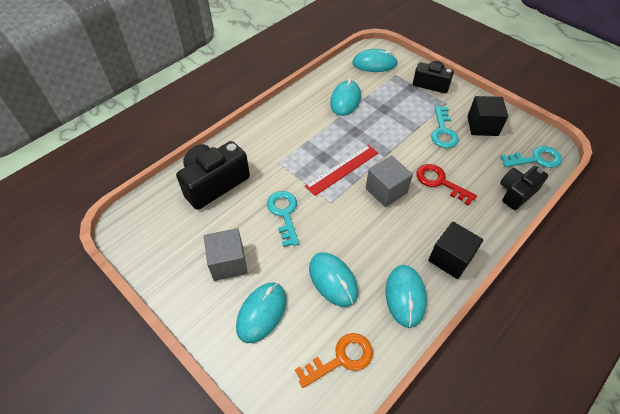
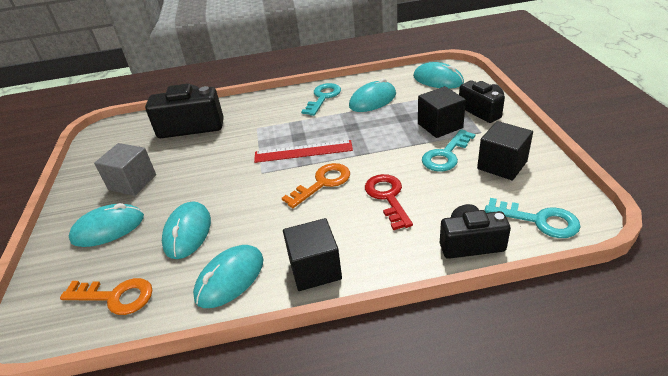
camera: 40 degrees right, 15 degrees down
turquoise key [267,191,299,247] -> turquoise key moved to [301,83,341,116]
grey cube [366,155,413,207] -> orange key [282,163,350,208]
none -> black cube [418,86,466,138]

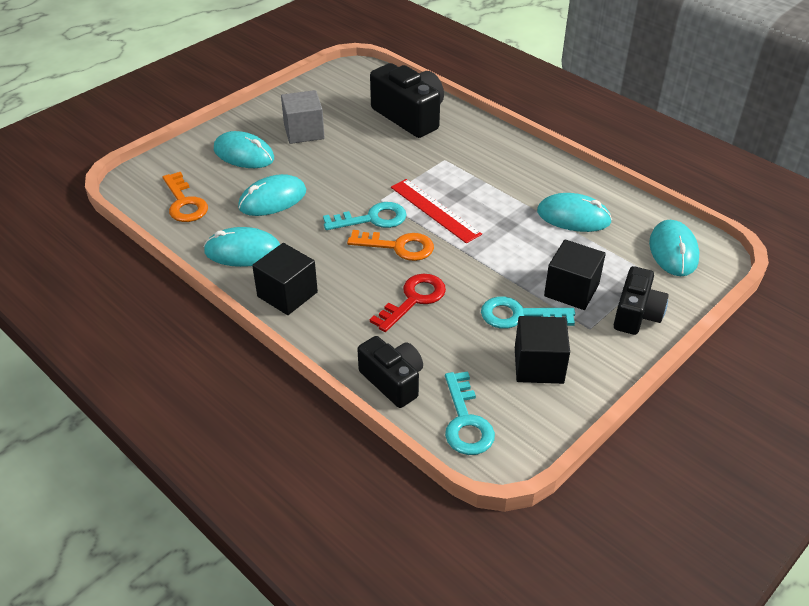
camera: 50 degrees right, 5 degrees up
turquoise key [301,83,341,116] -> turquoise key moved to [323,202,406,230]

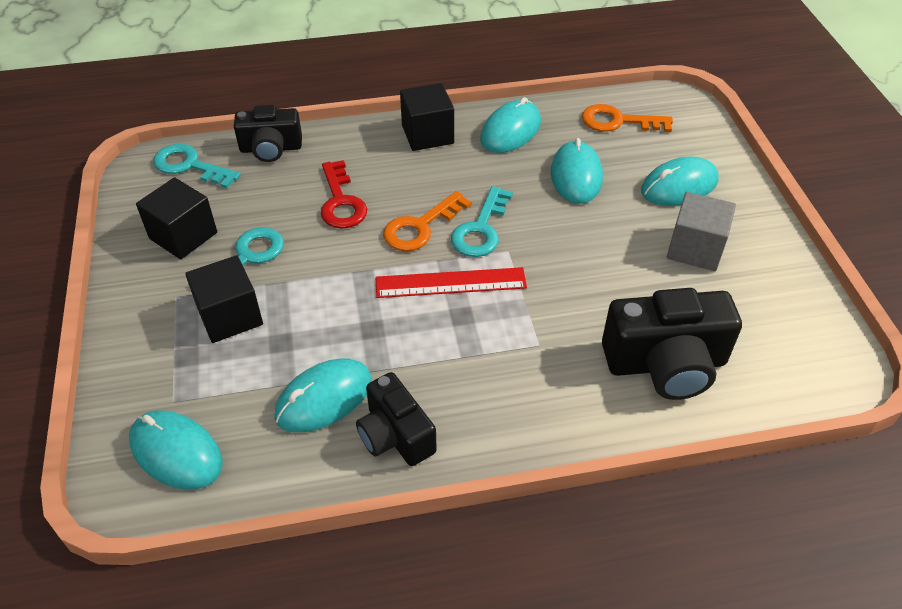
camera: 125 degrees right, 5 degrees up
black camera [614,266,669,335] -> black camera moved to [356,372,437,466]

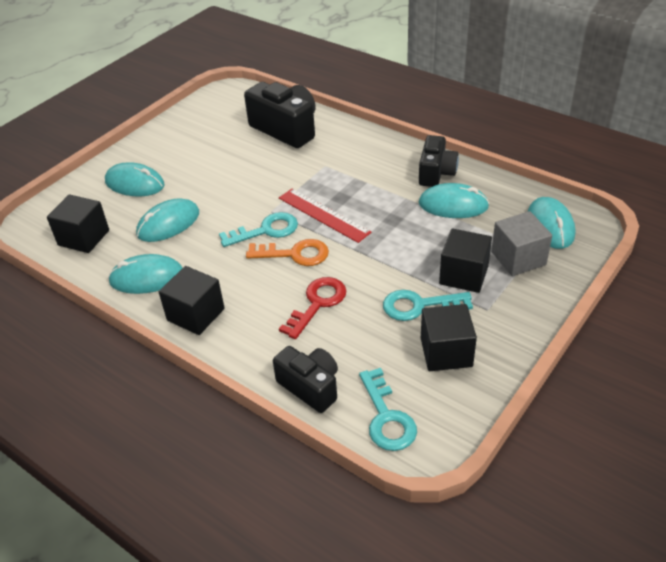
camera: 130 degrees left, 5 degrees down
orange key [582,104,673,132] -> black cube [47,194,109,253]
grey cube [667,192,736,271] -> grey cube moved to [491,211,552,276]

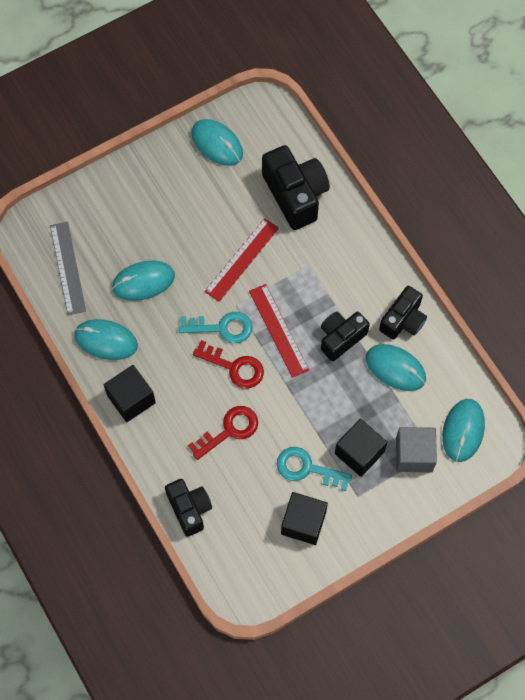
camera: 20 degrees right, 25 degrees up
black cube [47,194,109,253] -> grey ruler [50,222,86,315]
turquoise mouse [105,162,164,197] -> turquoise mouse moved to [191,119,243,166]
orange key [246,239,329,266] -> red key [193,340,264,388]
turquoise key [359,368,417,451] -> none
none -> red ruler [204,218,279,302]
none -> black camera [321,312,370,361]

